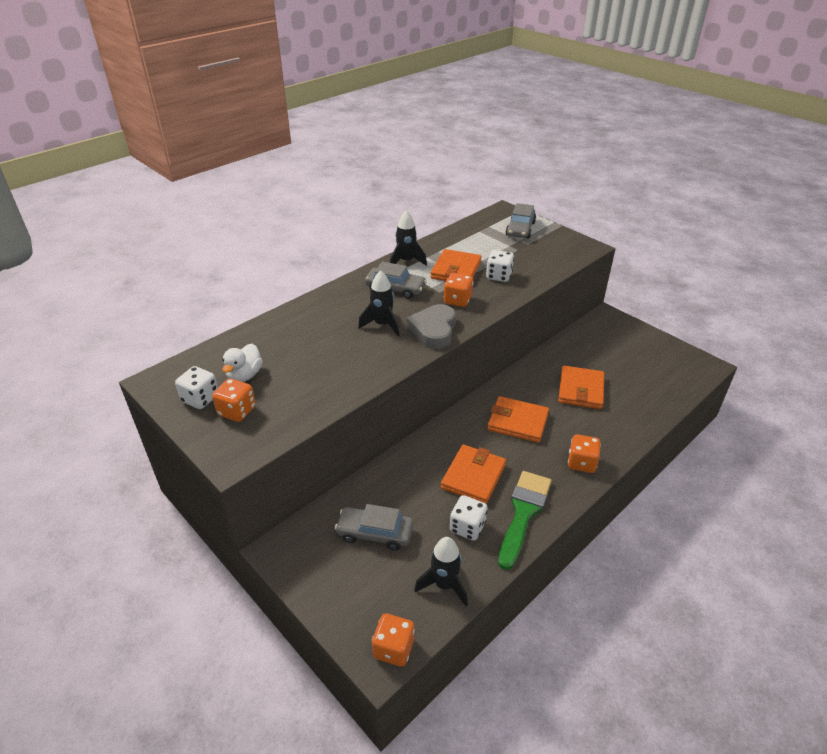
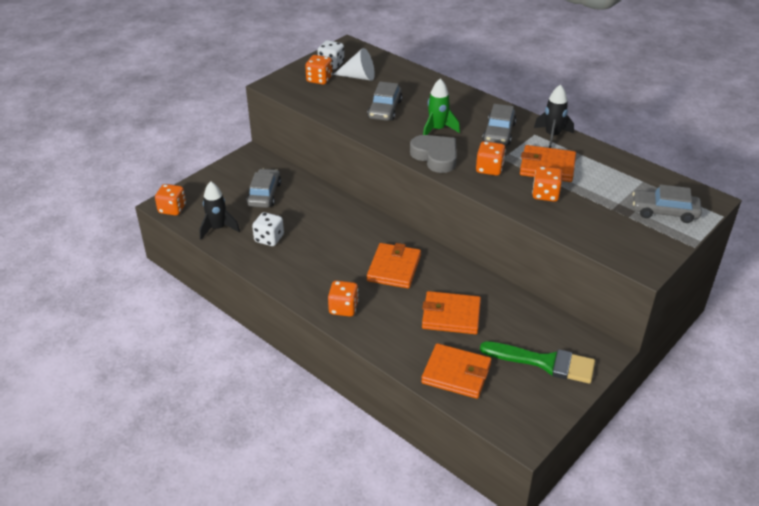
camera: 85 degrees right, 0 degrees up
white duck [222,344,263,382] -> white cone [333,48,375,81]
black rocket [358,270,400,336] -> green rocket [423,78,460,135]
grey heart [407,304,456,349] -> grey heart turned 45 degrees clockwise [410,135,457,173]
orange wallet [441,445,506,504] -> orange wallet moved to [421,343,492,399]
white dice [486,250,514,282] -> orange dice [532,166,563,202]
green brush [498,471,552,570] -> green brush moved to [480,341,595,384]
none -> grey car [367,81,402,121]

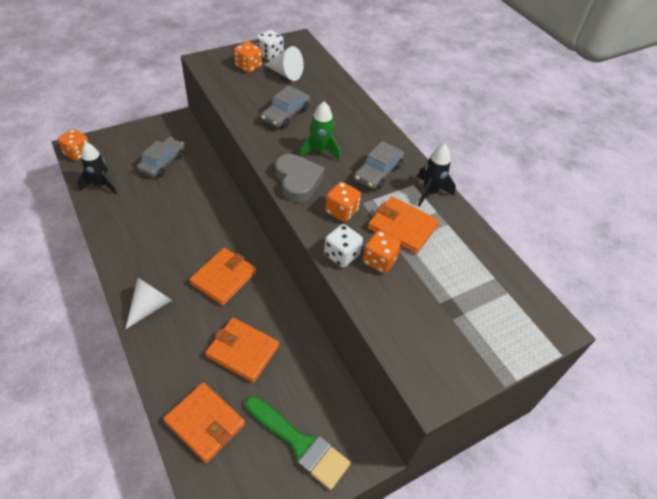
camera: 15 degrees right, 10 degrees up
white dice [252,212,284,246] -> white dice moved to [324,224,363,268]
orange dice [328,280,359,317] -> white cone [125,278,172,330]
grey car [633,184,702,223] -> none

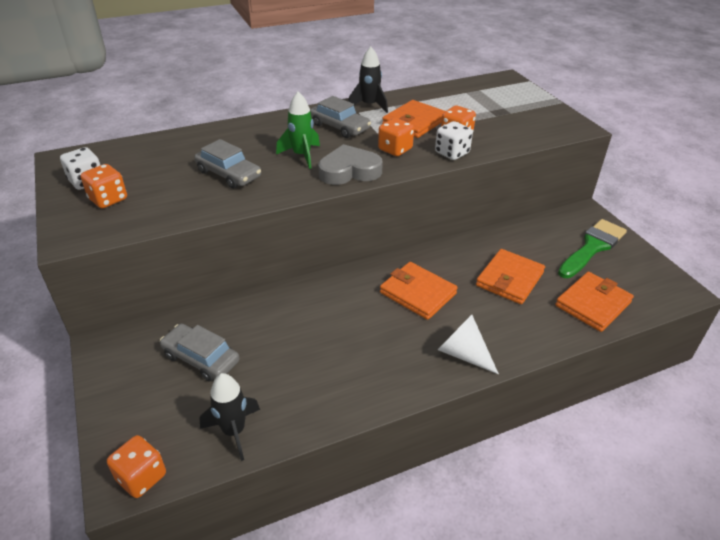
camera: 80 degrees left, 10 degrees down
white cone [265,46,304,81] -> none

